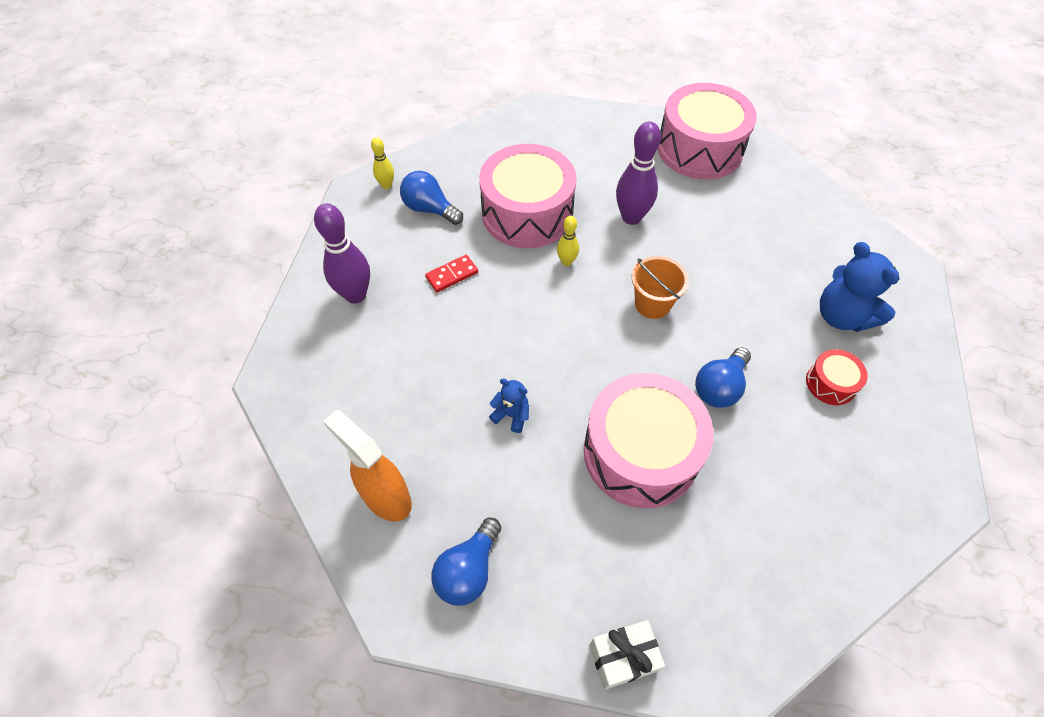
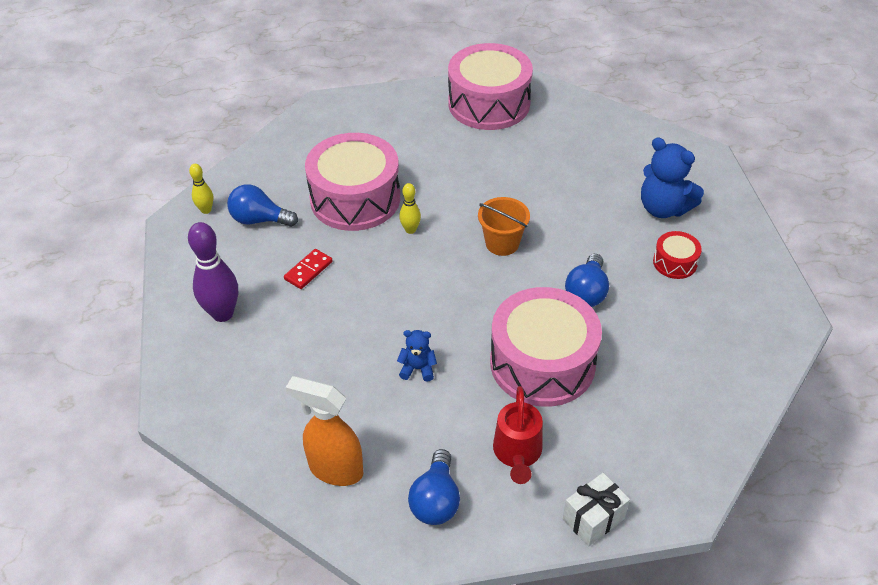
camera: 20 degrees left, 10 degrees down
purple bowling pin [616,121,661,225] -> none
none -> red watering can [493,386,543,484]

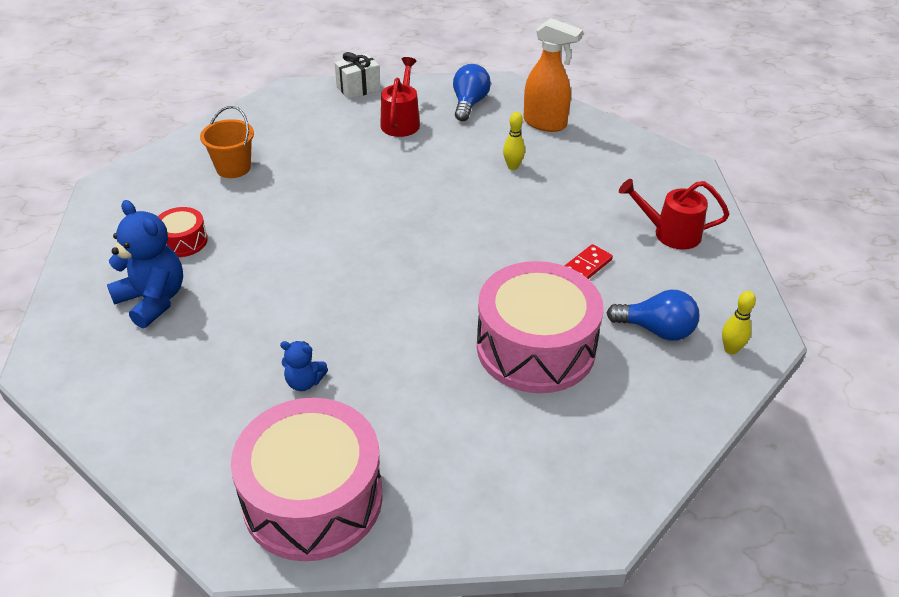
camera: 175 degrees left, 5 degrees down
purple bowling pin [188,222,238,322] -> red watering can [619,179,729,250]
blue teddy bear [397,330,437,382] -> blue teddy bear moved to [280,341,328,391]
yellow bowling pin [399,183,421,234] -> yellow bowling pin moved to [503,112,525,170]
orange bucket [478,197,530,256] -> orange bucket moved to [200,106,254,178]
pink drum [490,287,602,407] -> none
blue light bulb [565,254,609,307] -> none

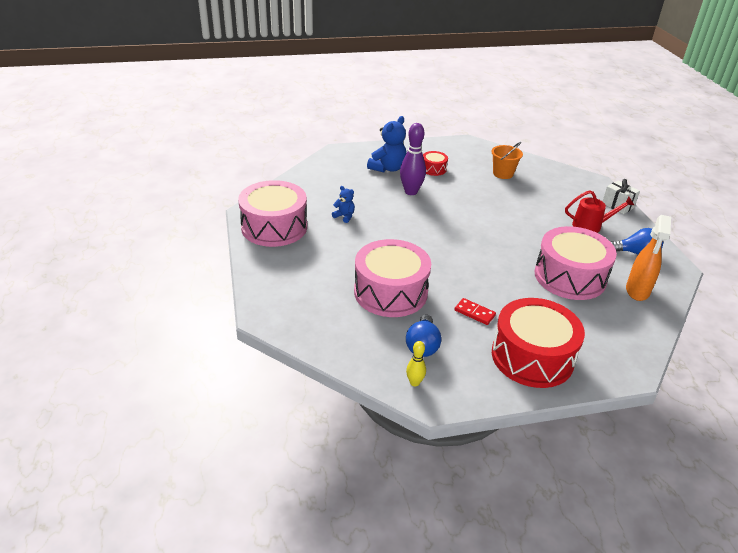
camera: 80 degrees right, 5 degrees down
blue teddy bear [280,341,328,391] -> blue teddy bear turned 120 degrees clockwise [332,186,355,223]
yellow bowling pin [503,112,525,170] -> pink drum [535,226,617,300]
red watering can [619,179,729,250] -> red drum [492,298,585,388]
none -> purple bowling pin [400,123,426,195]

